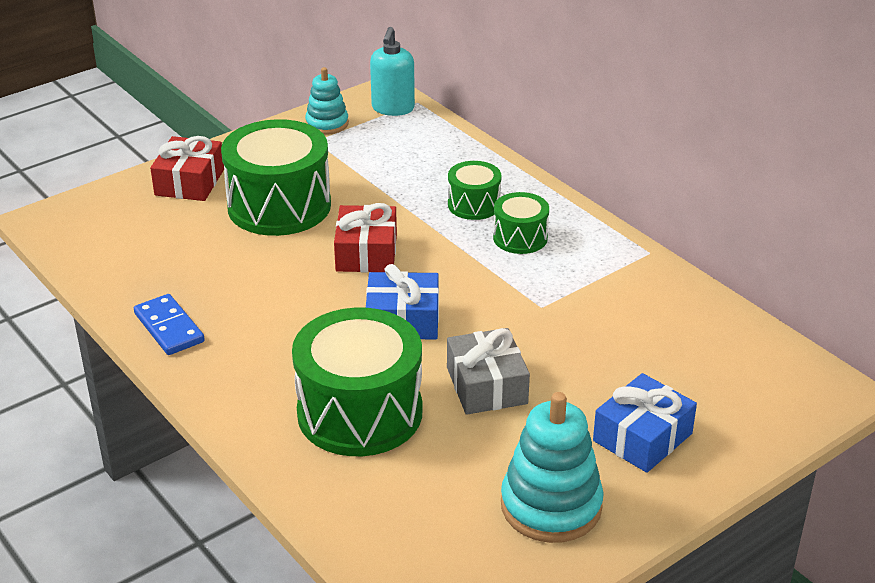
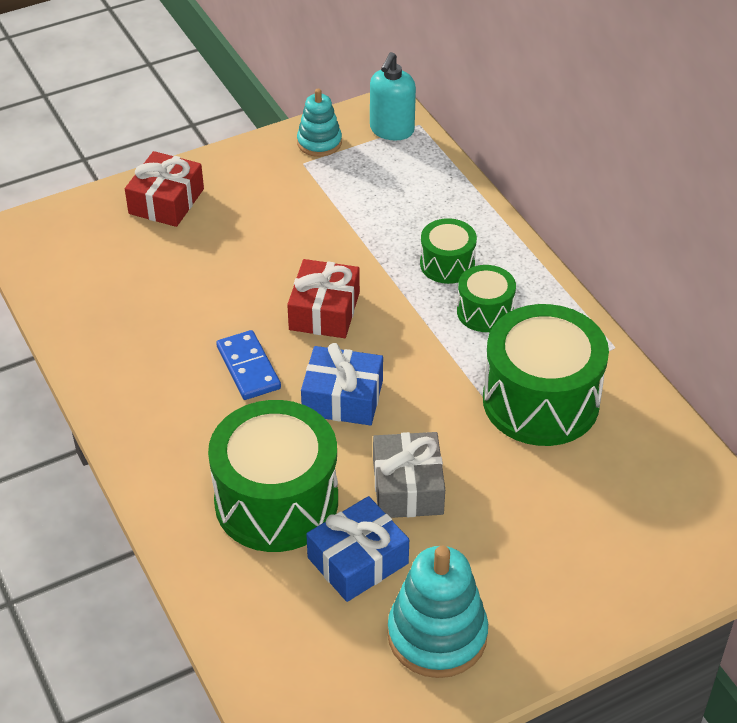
camera: 10 degrees right, 10 degrees up
blue domino [134,294,205,355] -> blue domino moved to [216,330,281,400]
green drum [221,119,331,236] -> green drum moved to [483,304,609,446]
blue gift [593,373,697,473] -> blue gift moved to [306,496,409,602]

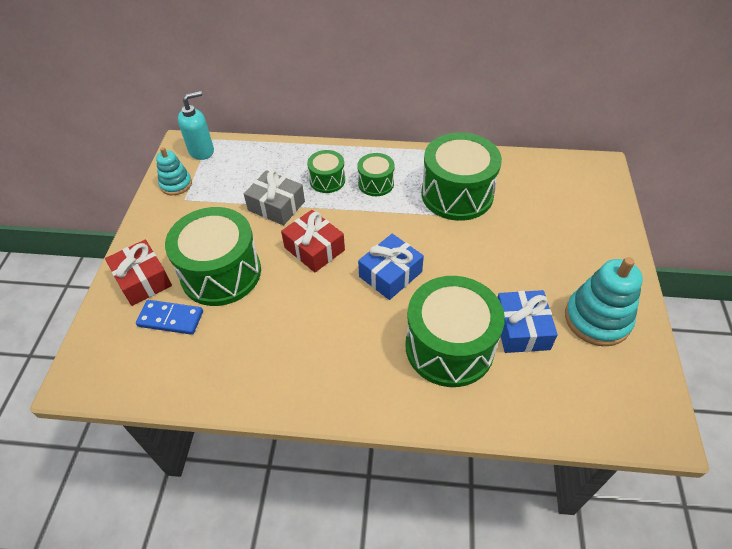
camera: 55 degrees left, 5 degrees up
blue domino [216,330,281,400] -> blue domino moved to [136,300,203,335]
turquoise soap dispenser [370,52,416,140] -> turquoise soap dispenser turned 90 degrees counterclockwise [178,91,214,160]
grey gift [373,432,445,518] -> grey gift moved to [244,170,305,226]
none -> green drum [165,207,261,306]

